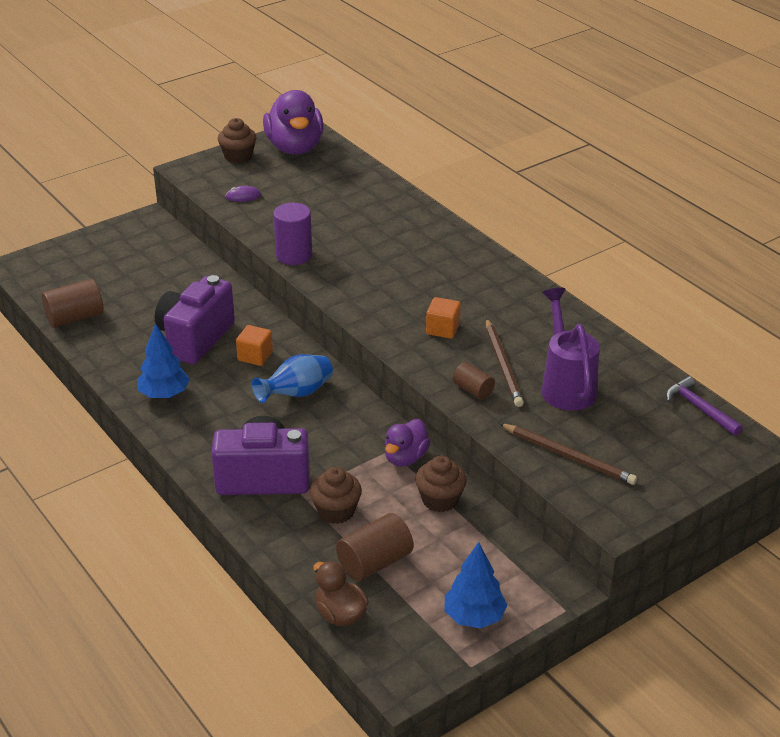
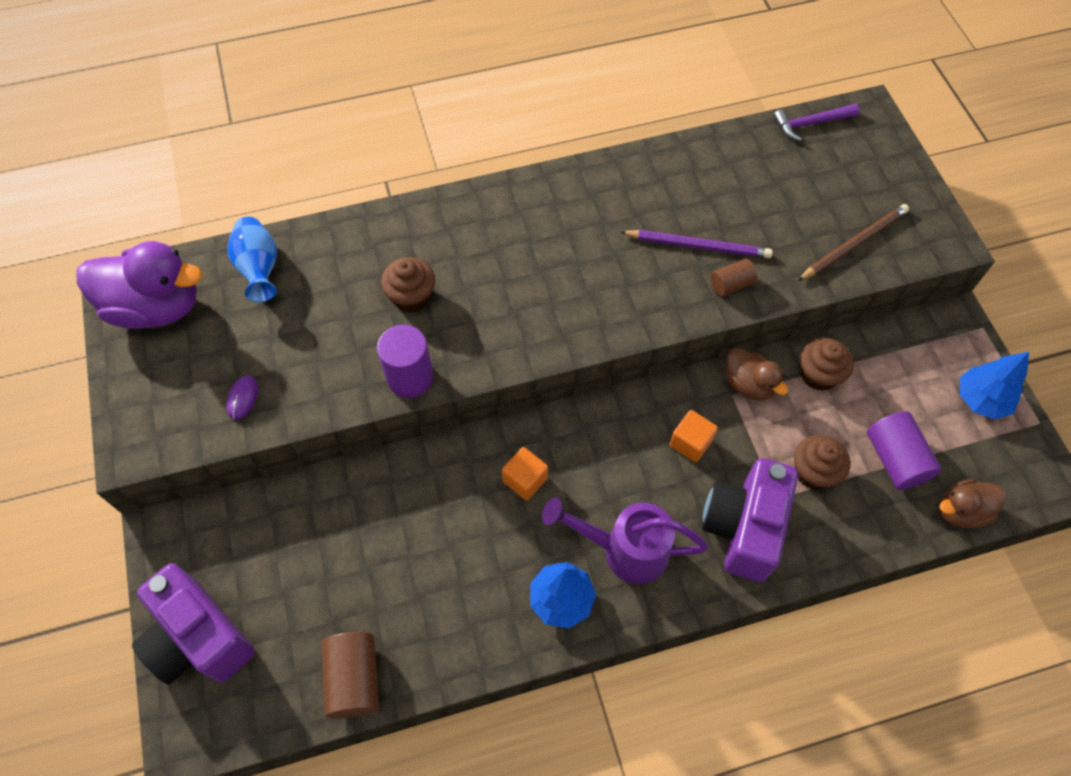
camera: 70 degrees left, 25 degrees up
purple camera [155,275,235,364] -> purple camera moved to [132,563,255,685]
brown cupcake [218,118,257,163] -> brown cupcake moved to [381,257,435,312]
blue vase [252,354,333,403] -> blue vase moved to [227,217,277,302]
brown cylinder [336,513,413,581] -> purple cylinder [867,411,942,490]
purple duck [385,419,430,467] -> brown duck [726,348,788,401]
orange cube [426,297,461,339] -> orange cube moved to [670,410,718,462]
brown pencil [486,318,524,407] -> purple pencil [620,230,773,258]
purple watering can [542,288,600,411] -> purple watering can moved to [542,497,708,584]

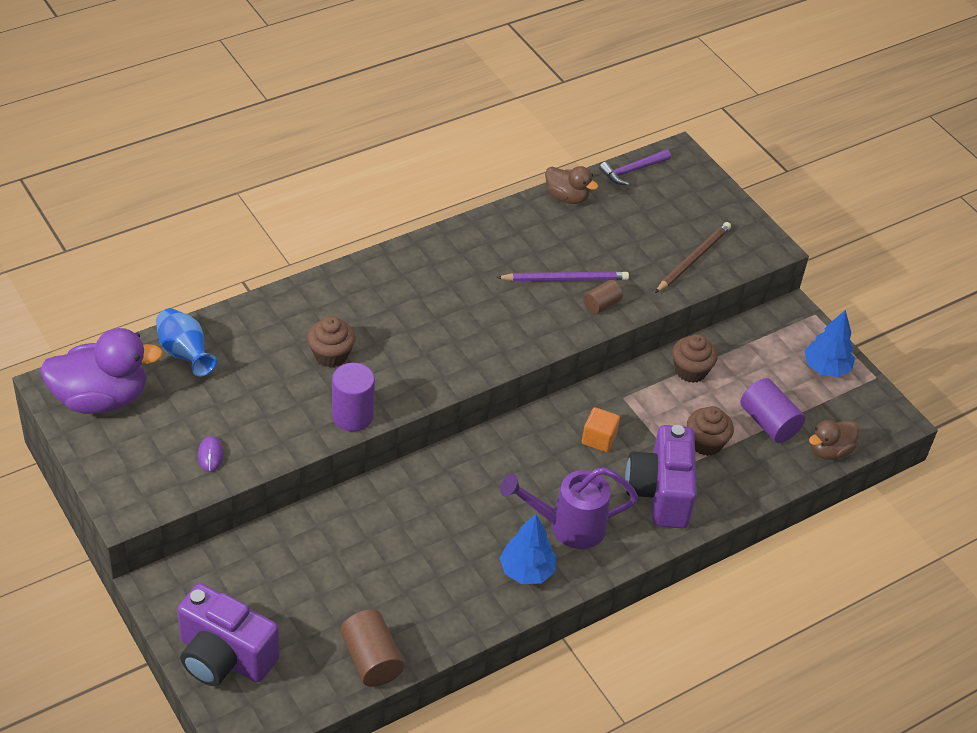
camera: 20 degrees left, 15 degrees down
orange cube [502,447,548,500] -> none
brown duck [726,348,788,401] -> brown duck moved to [545,166,598,204]

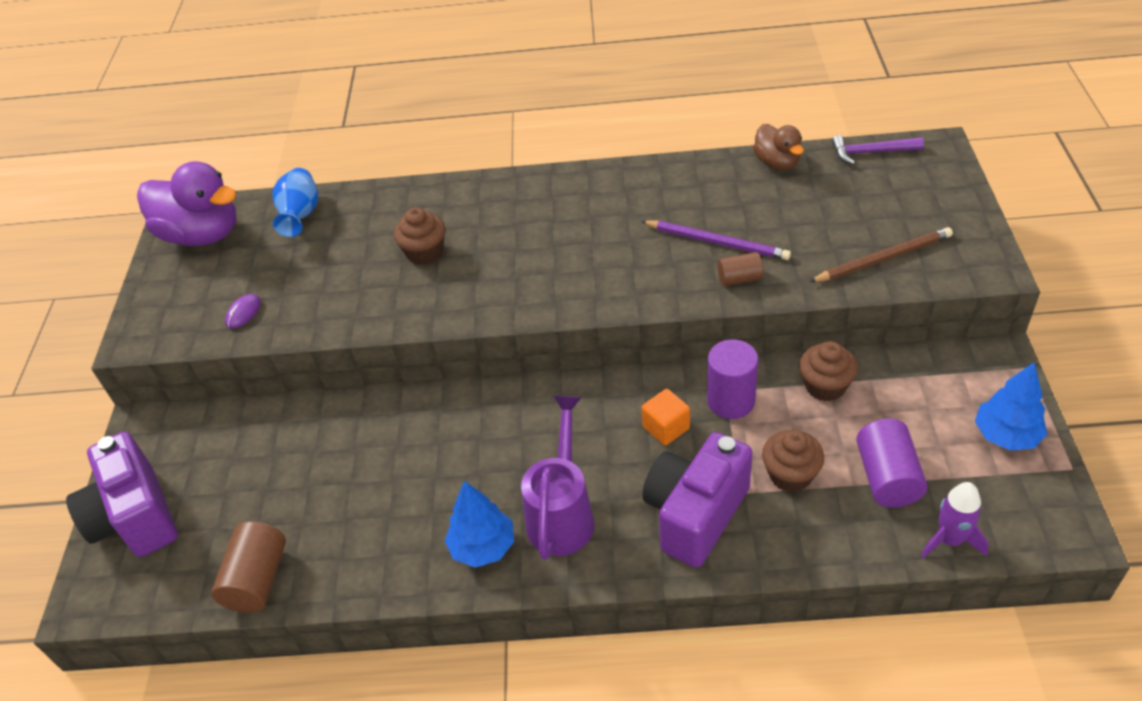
camera: 40 degrees right, 0 degrees up
purple cylinder [332,363,375,432] -> purple cylinder moved to [707,340,758,419]
purple watering can [500,467,638,549] -> purple watering can turned 75 degrees clockwise [521,396,594,560]
brown duck [809,420,859,460] -> purple rocket [921,482,989,558]

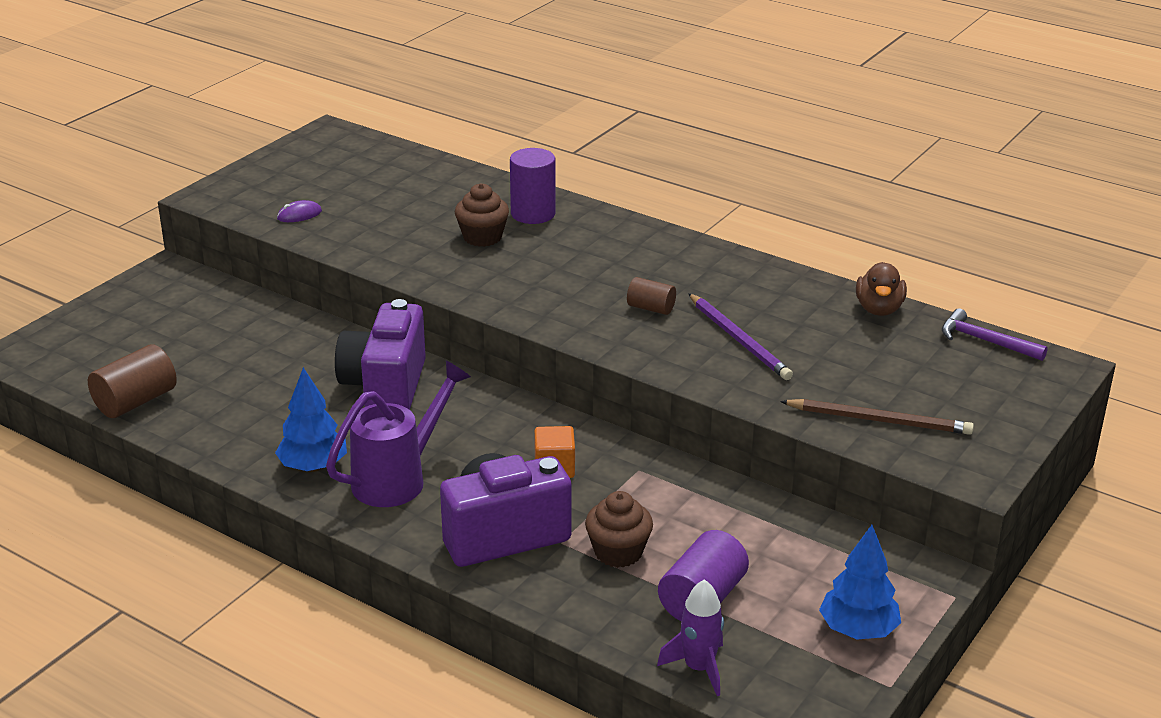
camera: 30 degrees right, 15 degrees down
purple camera [66,432,178,557] -> purple camera moved to [335,299,426,410]
purple duck [137,161,236,246] -> none
blue vase [272,168,318,237] -> none
purple cylinder [707,340,758,419] -> purple cylinder moved to [510,148,556,224]
brown cylinder [717,252,763,286] -> brown cylinder moved to [627,277,676,315]
brown cupcake [799,341,858,401] -> none

